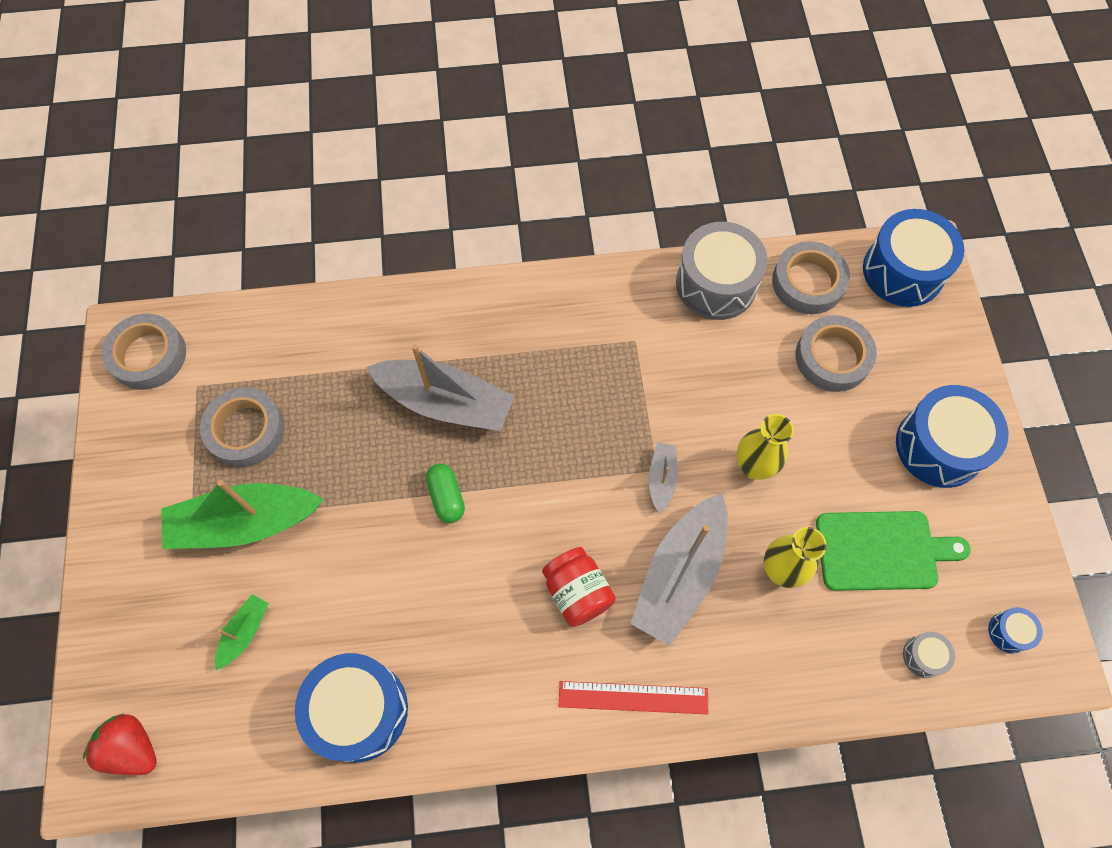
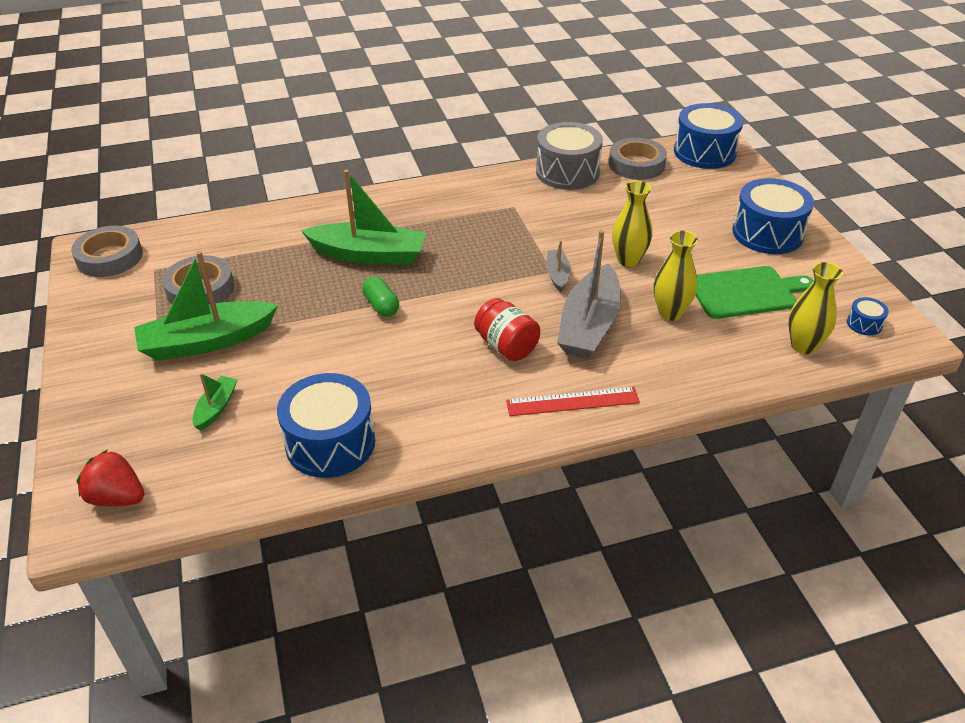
camera: 10 degrees left, 25 degrees down
grey boat [367,344,515,431] -> green boat [301,170,427,265]
grey tape [795,315,877,392] -> none
grey drum [903,632,955,678] -> yellow vase [788,262,843,354]

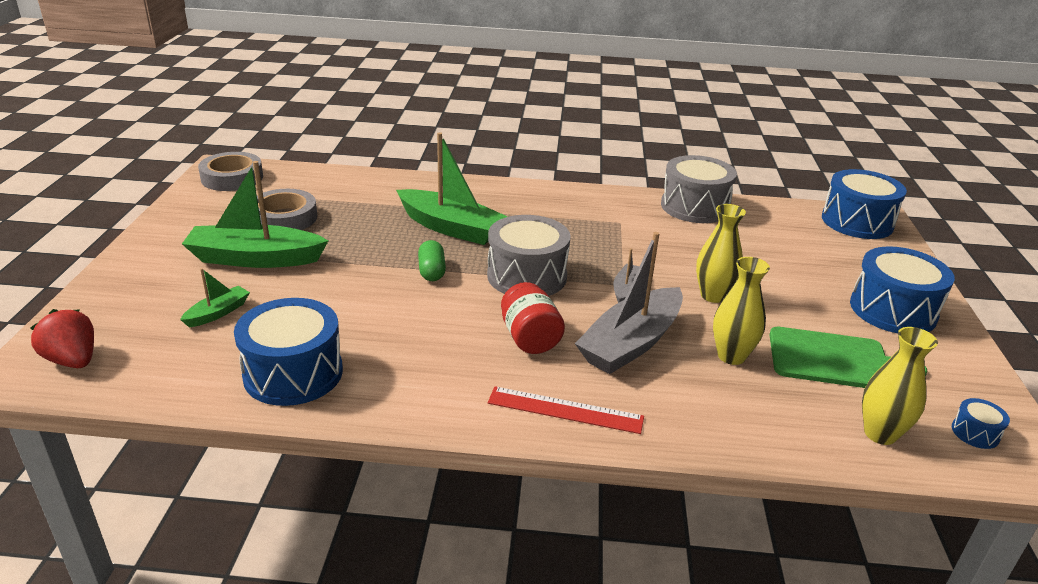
camera: 20 degrees right, 10 degrees down
grey tape [609,138,667,180] -> none
none -> grey drum [487,215,571,296]

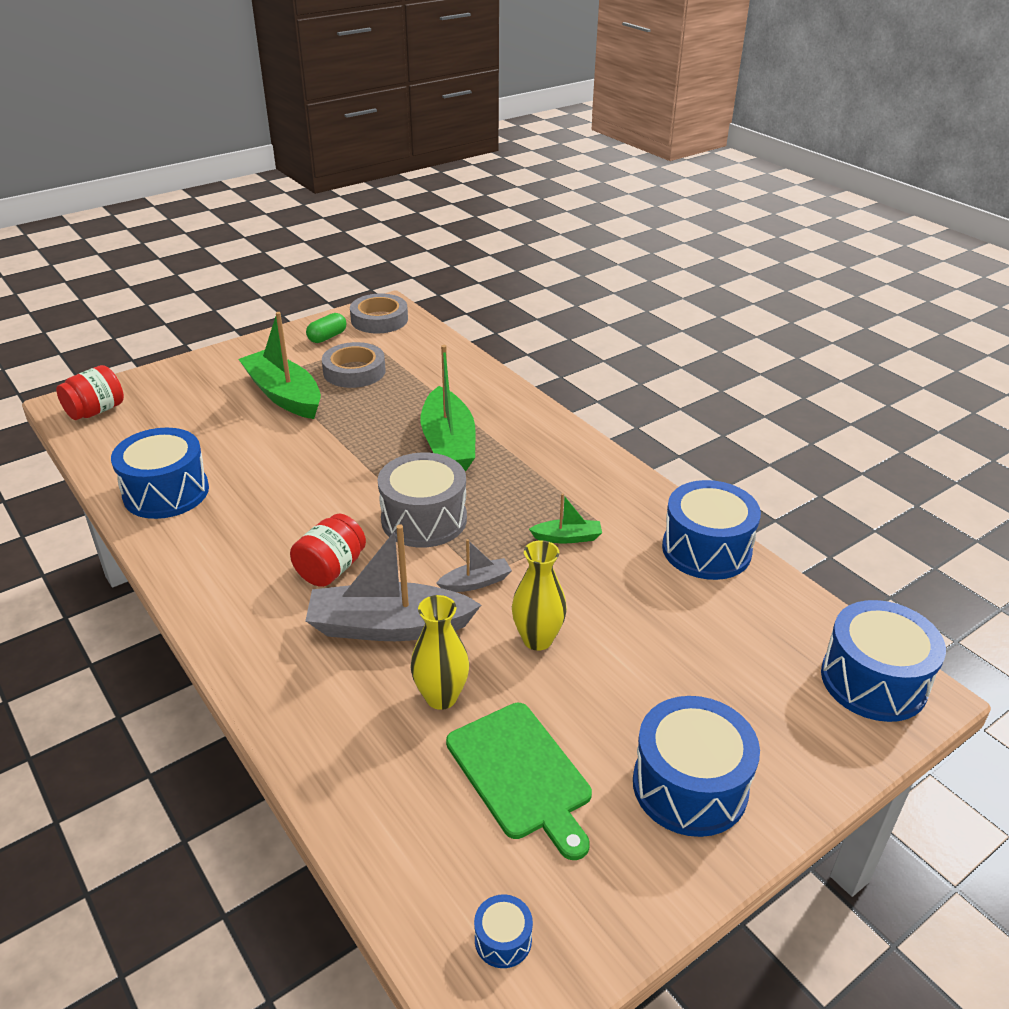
camera: 50 degrees right, 5 degrees up
red strawberry [30,309,94,368] -> red jar [56,365,124,420]
green boat [180,268,250,327] -> green boat moved to [529,493,602,543]
green capsule [418,240,446,281] -> green capsule moved to [306,313,346,343]
red ruler [488,386,644,434] -> none
grey drum [661,155,737,223] -> blue drum [662,480,761,580]
yellow vase [862,327,938,445] -> none

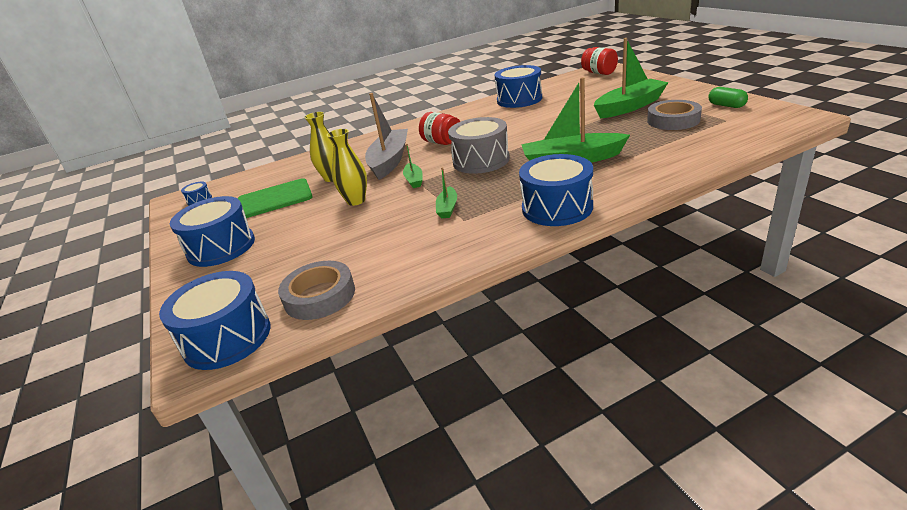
camera: 105 degrees right, 5 degrees down
grey tape [350,294,408,333] -> grey tape moved to [278,261,355,320]
grey boat [436,539,512,592] -> green boat [403,144,423,188]
blue drum [662,480,761,580] -> blue drum moved to [519,154,593,226]

